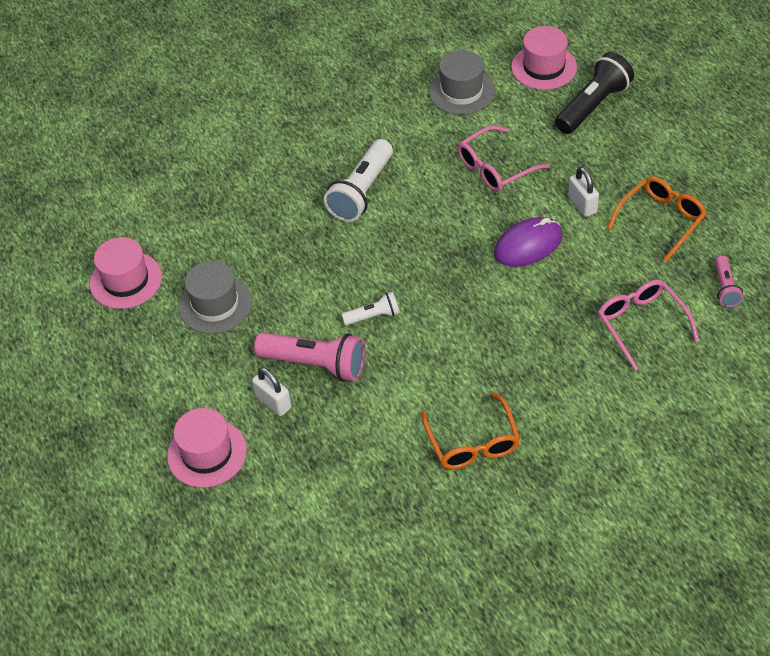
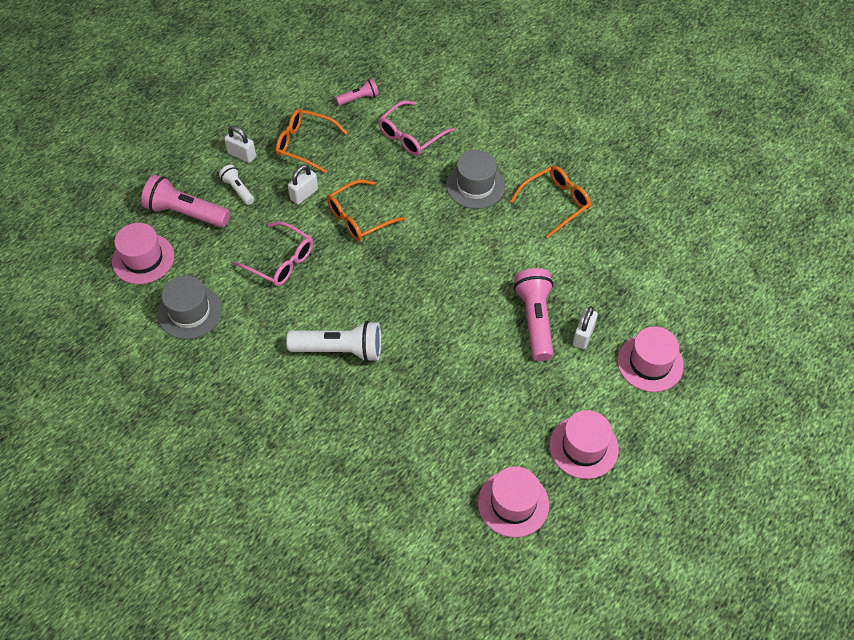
camera: 115 degrees left, 5 degrees up
grey hat [178,261,252,334] -> grey hat moved to [446,150,505,209]
white flashlight [341,291,400,326] -> white flashlight moved to [219,165,254,205]
purple mouse [494,217,562,267] -> orange glasses [327,179,406,241]
black flashlight [555,52,634,134] -> pink flashlight [141,175,230,227]
none -> white padlock [224,126,256,163]
none -> pink hat [549,410,619,479]

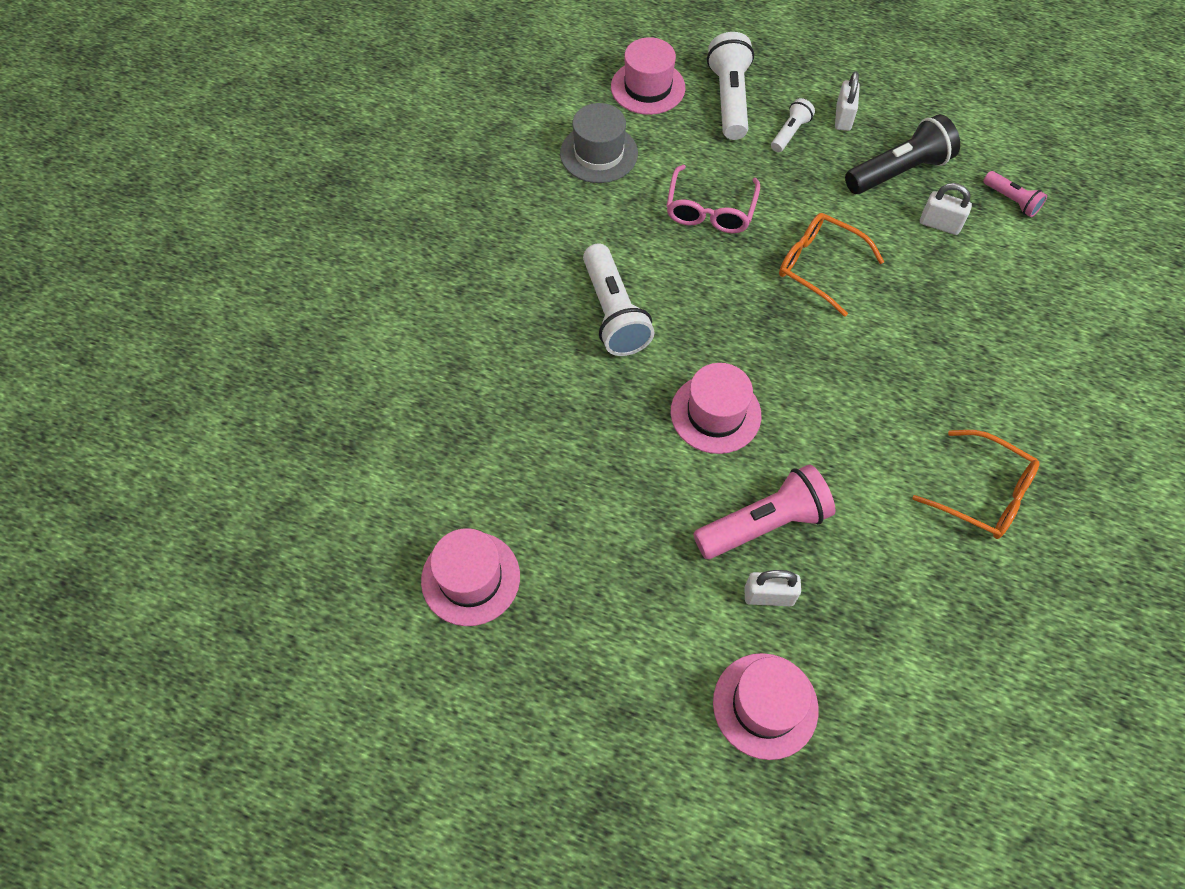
camera: 70 degrees right, 5 degrees up
pink flashlight [141,175,230,227] -> white flashlight [707,32,754,140]
orange glasses [276,109,348,173] -> black flashlight [845,114,960,194]
white padlock [288,165,318,204] -> white padlock moved to [920,183,972,235]
pink glasses [378,100,454,156] -> none
grey hat [446,150,505,209] -> none
pink hat [549,410,619,479] -> pink hat moved to [671,363,761,454]

